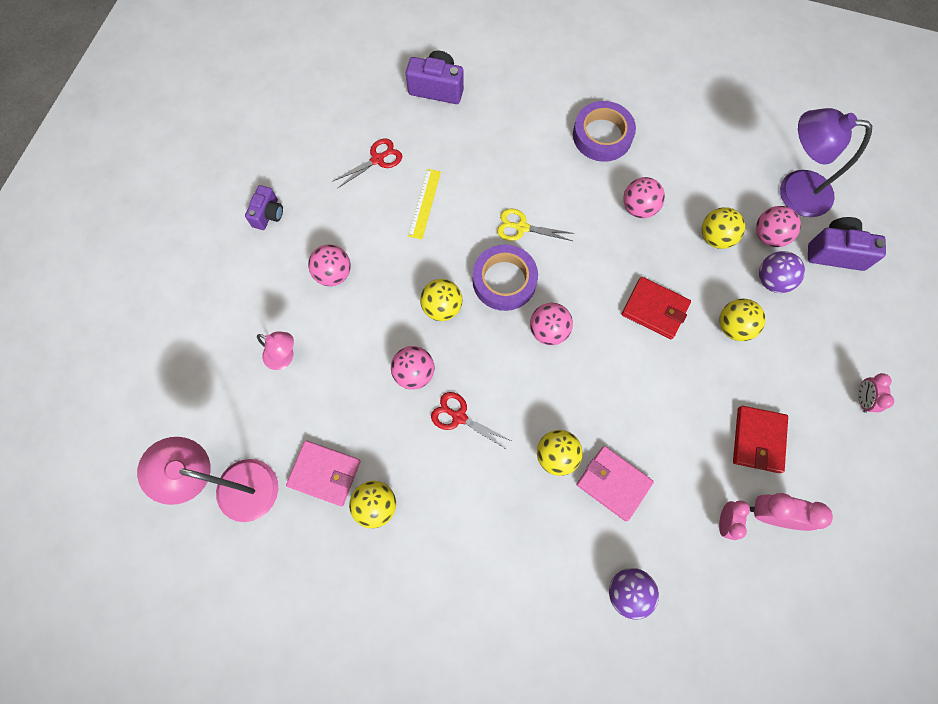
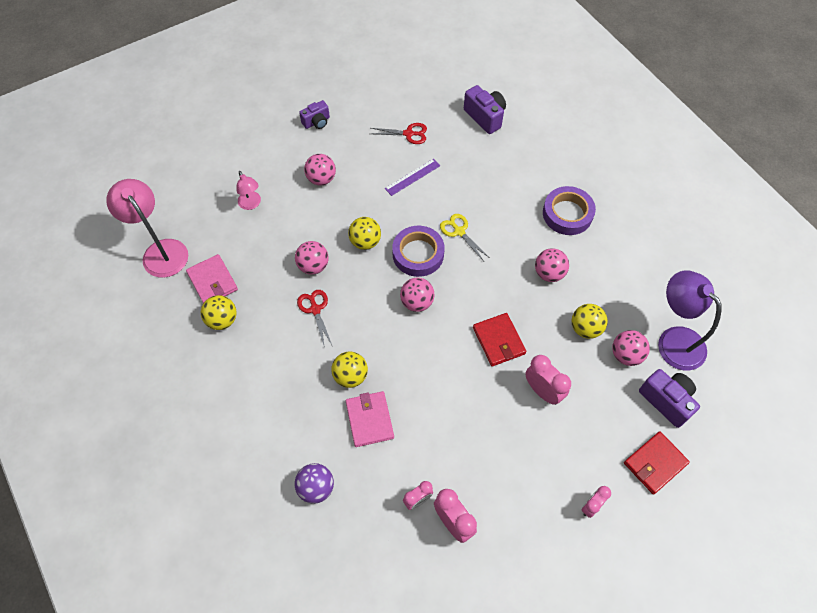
camera: 40 degrees right, 10 degrees down
yellow ruler [408,169,441,239] -> purple ruler [385,159,440,196]
yellow ball [719,299,766,341] -> pink clock [525,355,571,405]
red wallet [733,406,788,473] -> red wallet moved to [624,431,690,494]
purple ball [759,251,805,293] -> none

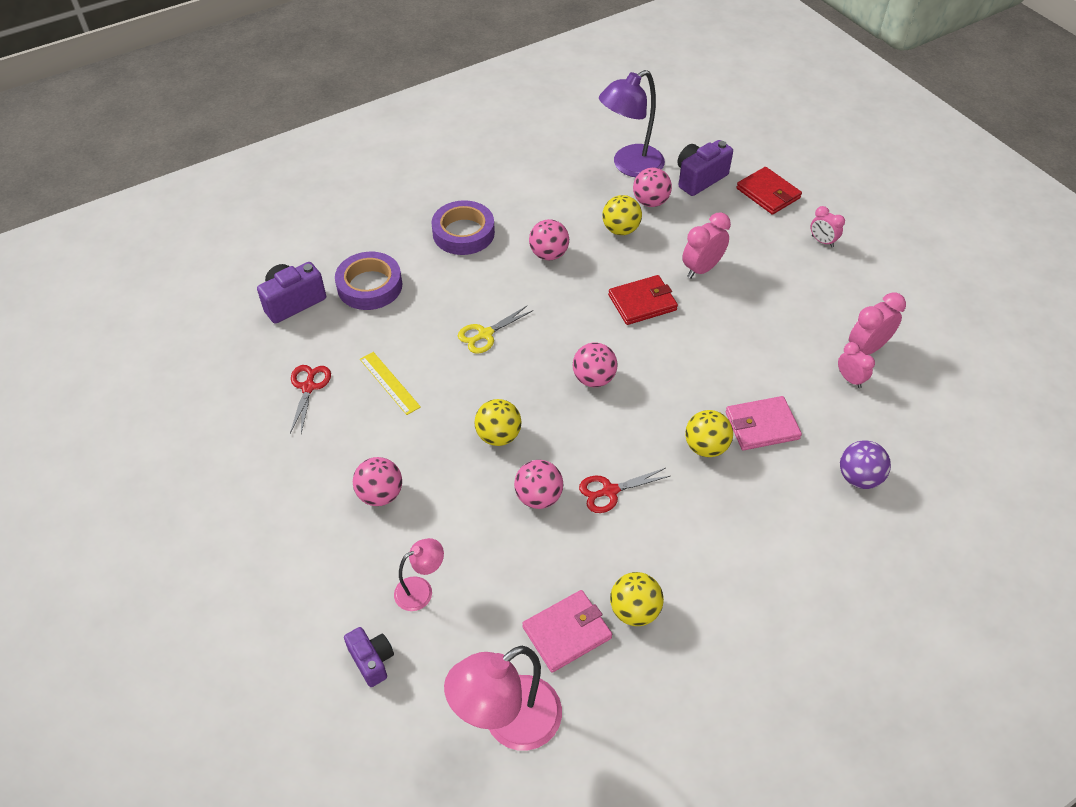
camera: 90 degrees left, 10 degrees down
purple camera [299,100,330,129] -> purple camera moved to [344,627,394,687]
purple ruler [385,159,440,196] -> yellow ruler [360,352,421,415]
purple tape [392,226,445,277] -> purple tape moved to [335,252,402,310]

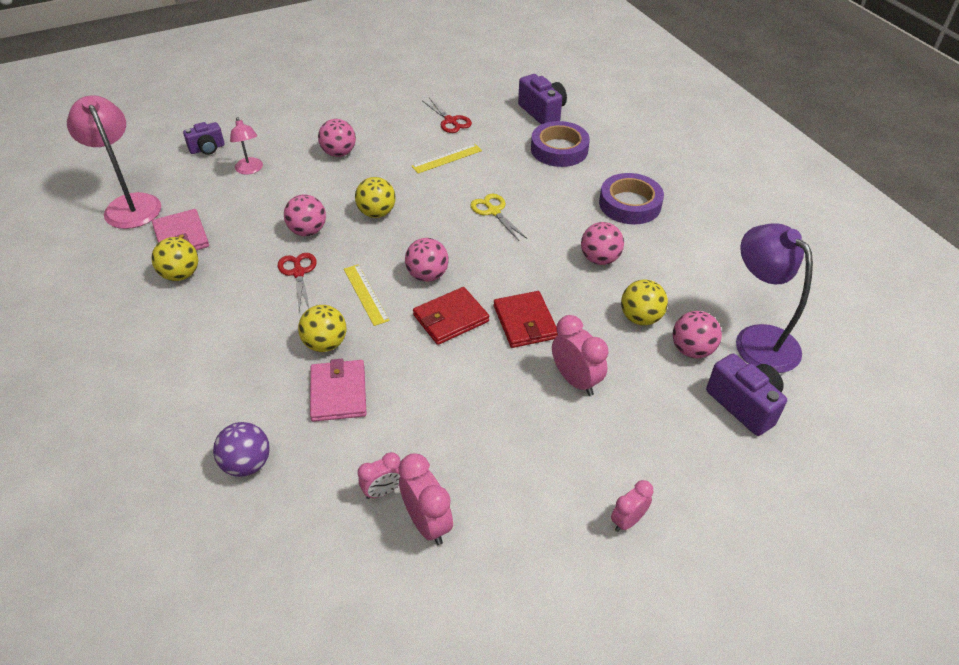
camera: 95 degrees right, 5 degrees down
red scissors [290,365,331,433] -> red scissors turned 45 degrees clockwise [423,98,472,133]
red wallet [736,167,802,215] -> red wallet moved to [413,287,489,345]
none -> yellow ruler [344,264,390,326]

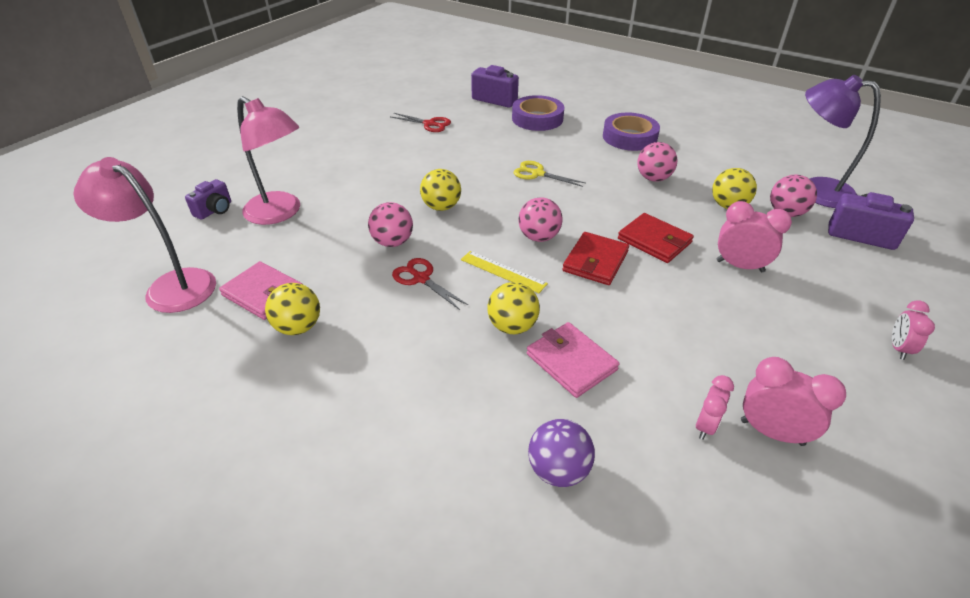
camera: 30 degrees left, 5 degrees down
pink lamp [230,117,263,175] -> pink lamp [237,96,300,225], size x1.87
pink ball [318,119,356,157] -> none
yellow ruler [411,144,482,174] -> none

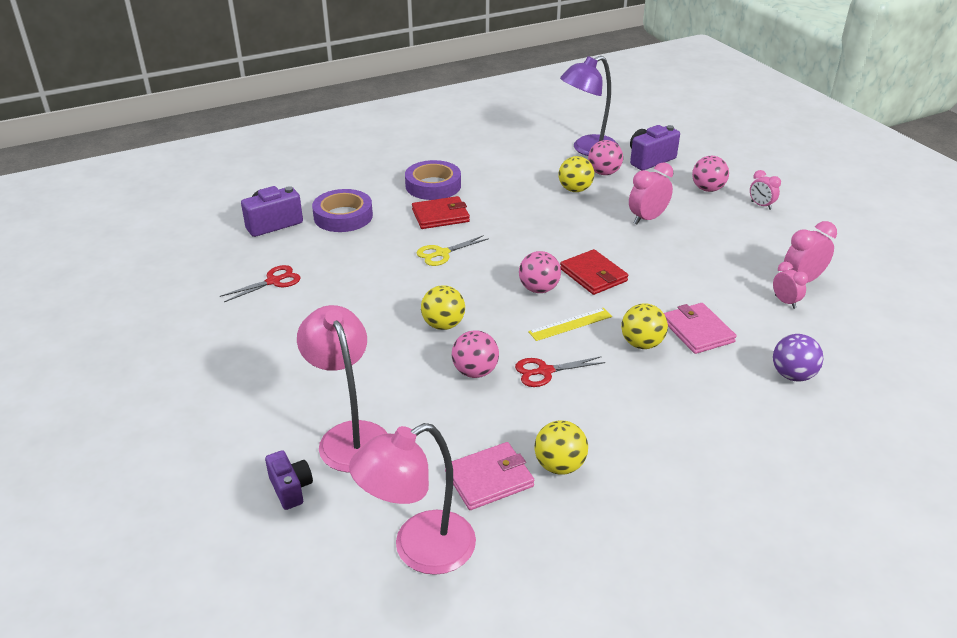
camera: 60 degrees left, 5 degrees down
pink lamp [237,96,300,225] -> pink lamp turned 90 degrees counterclockwise [297,305,388,473]
pink wallet [527,322,619,398] -> pink wallet turned 75 degrees clockwise [664,303,737,354]
red wallet [618,213,694,263] -> red wallet moved to [412,196,470,229]
pink ball [637,142,678,182] -> pink ball moved to [692,156,729,192]

